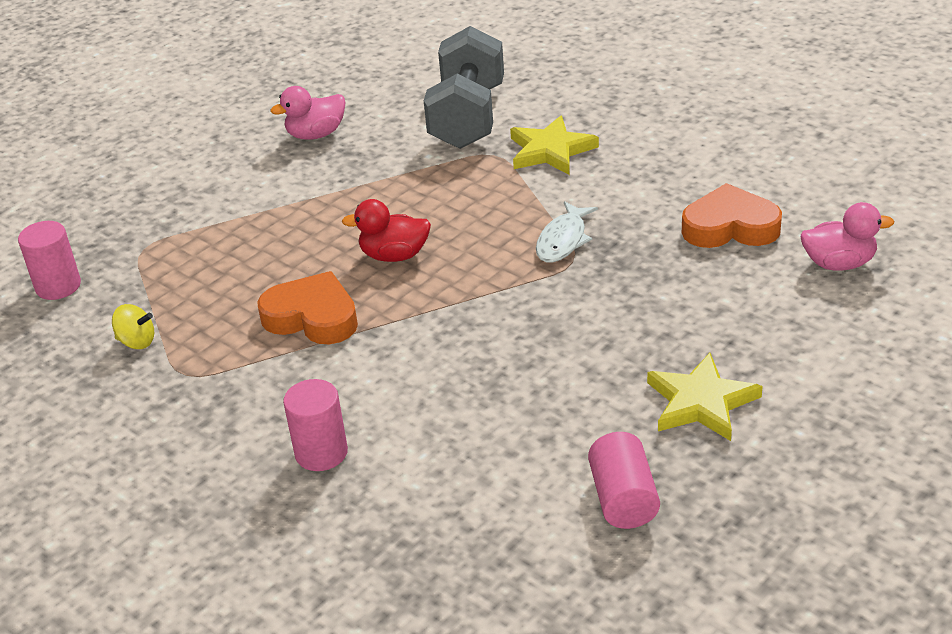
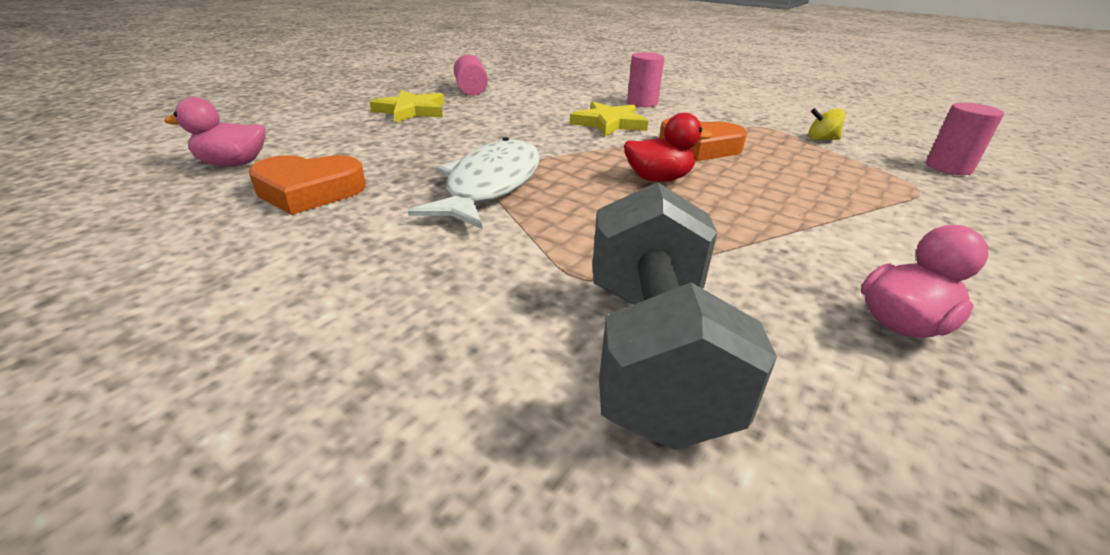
camera: 170 degrees right, 5 degrees down
yellow star [510,115,599,175] -> yellow star moved to [570,101,648,136]
white fish [536,201,598,262] -> white fish [408,137,540,229], size x1.79

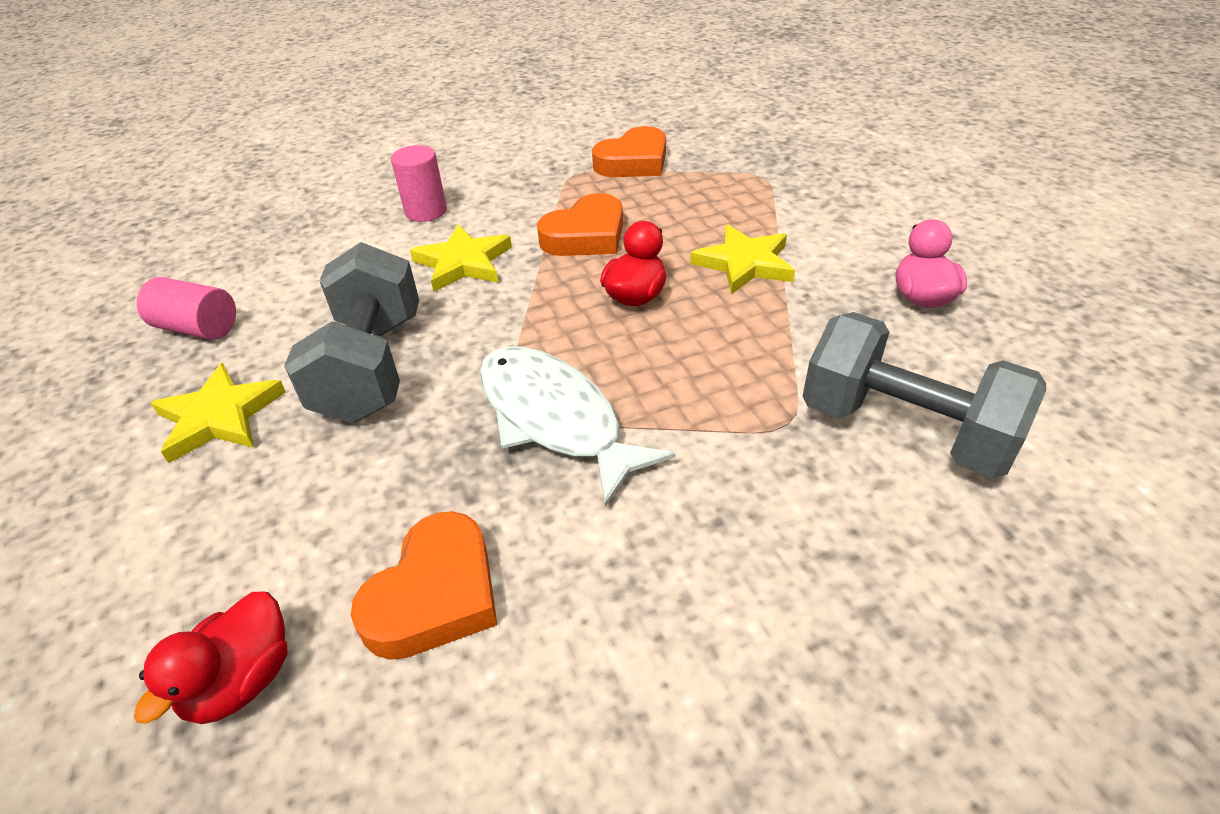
camera: 55 degrees left, 10 degrees up
pink duck [164,97,266,166] -> red duck [134,592,287,724]
yellow spinning top [809,108,845,140] -> orange heart [592,126,666,177]
pink cylinder [926,102,1004,175] -> none
none -> grey dumbbell [284,242,419,423]
none -> yellow star [690,224,795,295]

